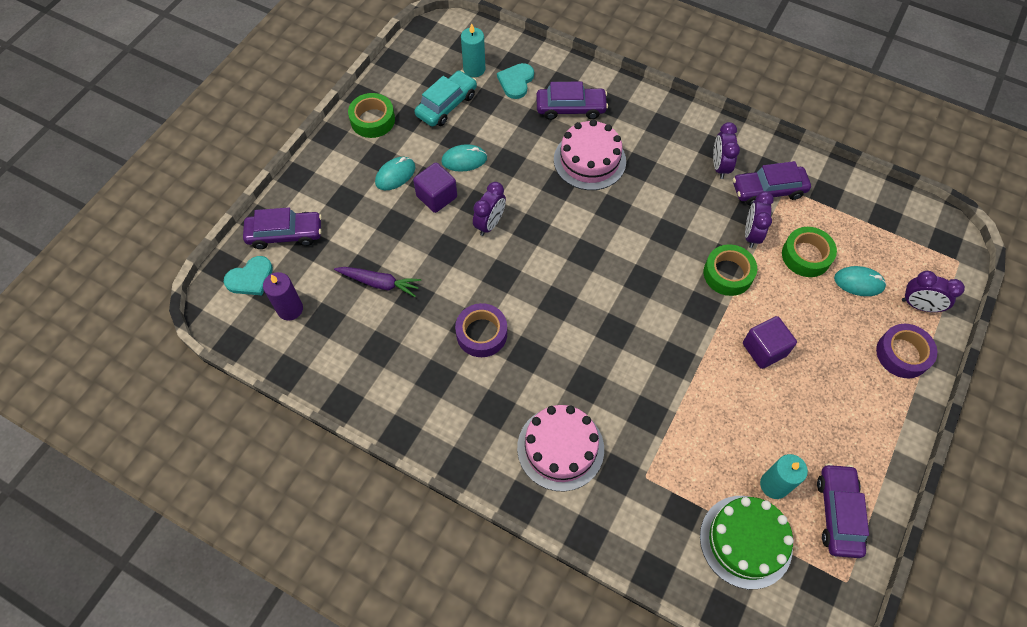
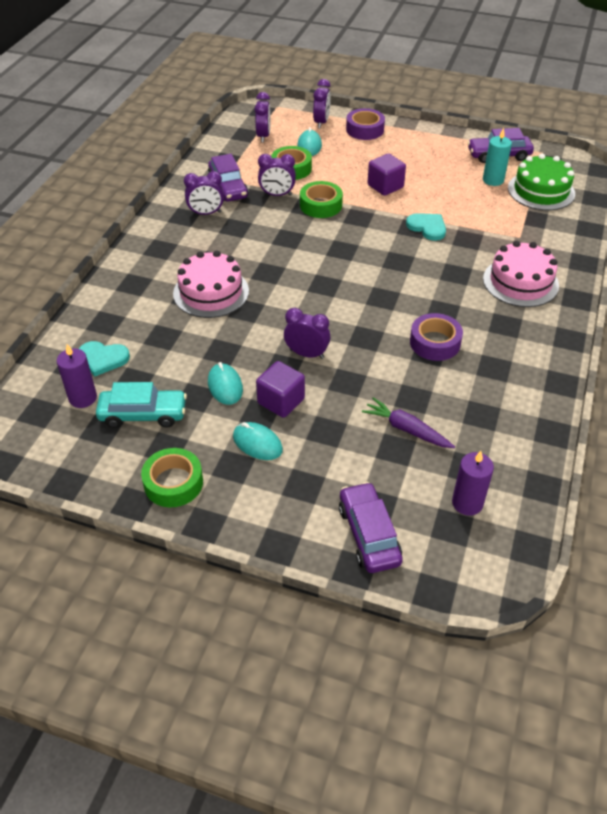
camera: 100 degrees left, 15 degrees down
turquoise heart [224,256,273,295] -> turquoise heart moved to [406,213,446,241]
purple carrot [334,267,421,297] -> purple carrot turned 60 degrees counterclockwise [362,397,455,448]
turquoise car [414,70,477,127] -> turquoise car turned 150 degrees clockwise [96,382,187,428]
turquoise candle [461,23,485,77] -> purple candle [57,344,97,408]
purple car [536,82,608,120] -> none
none -> purple clock [255,92,271,143]

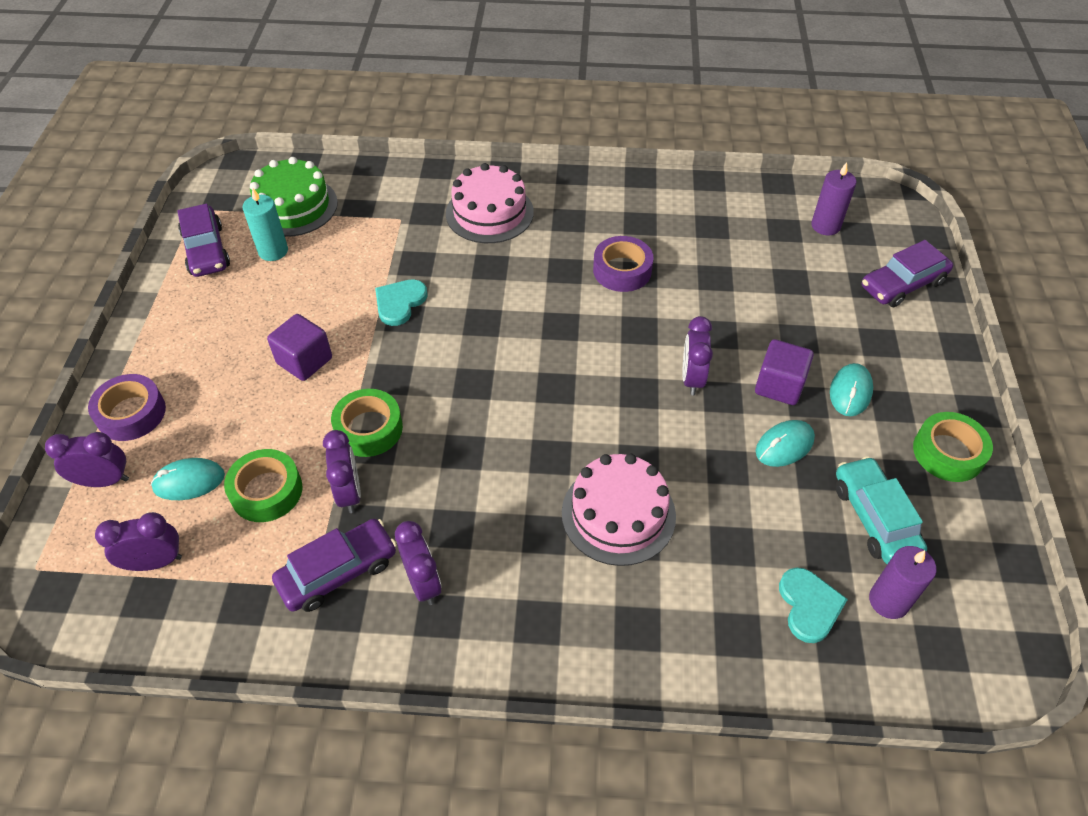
camera: 105 degrees left, 5 degrees up
purple carrot [362,397,455,448] -> none

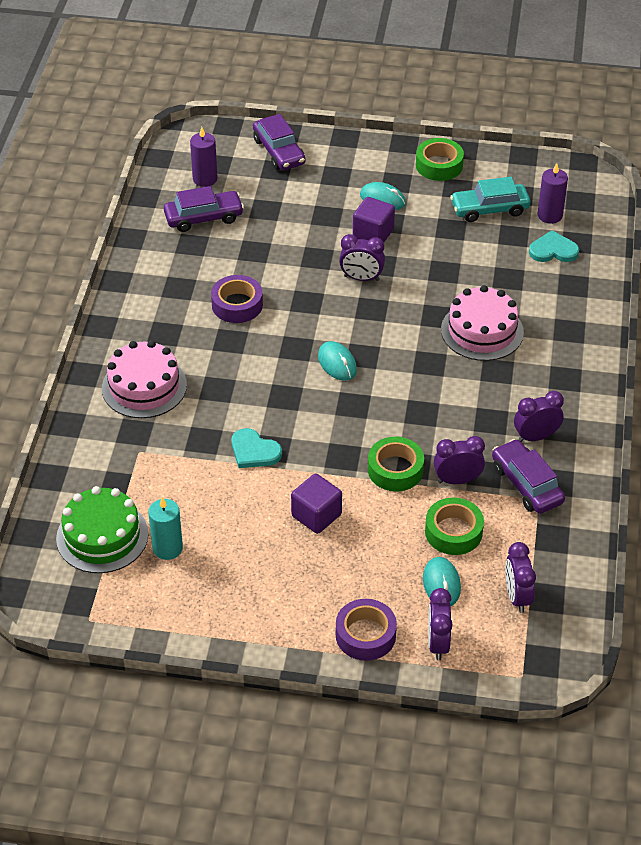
camera: 85 degrees left, 5 degrees down
purple car [178,204,230,277] -> purple car moved to [164,186,244,232]
turquoise mouse [756,420,815,467] -> turquoise mouse moved to [318,341,357,381]

